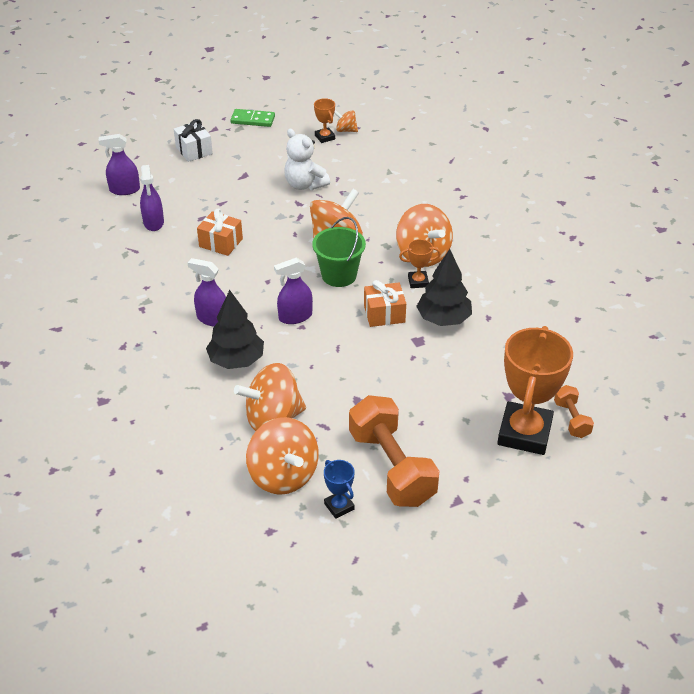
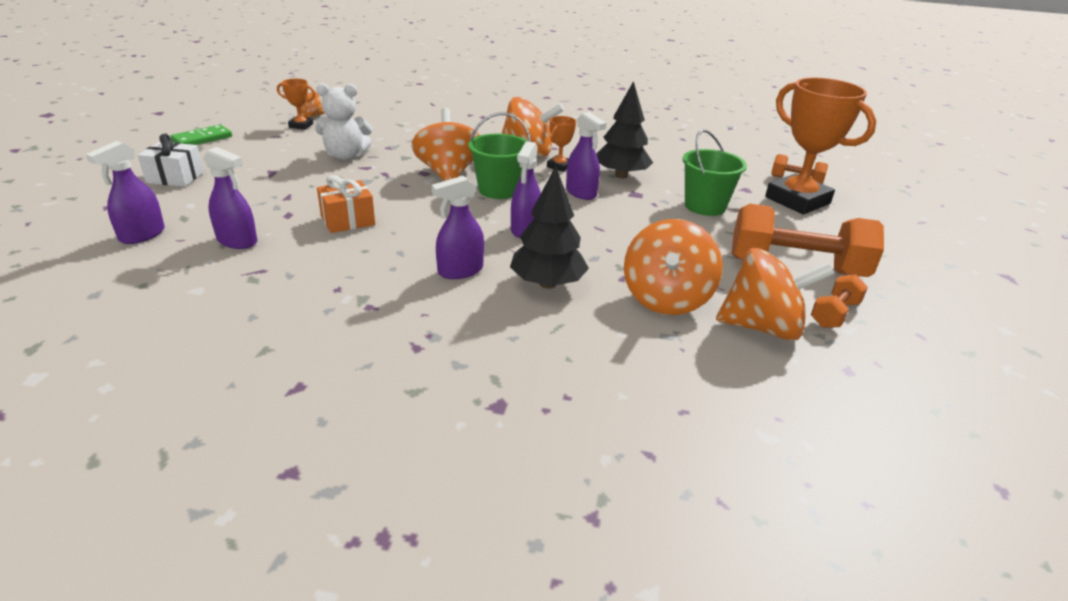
camera: 55 degrees left, 10 degrees down
blue trophy [324,460,355,519] -> orange dumbbell [811,275,868,328]
orange gift [364,280,406,327] -> purple spray bottle [566,112,607,200]
none -> green bucket [682,129,747,216]

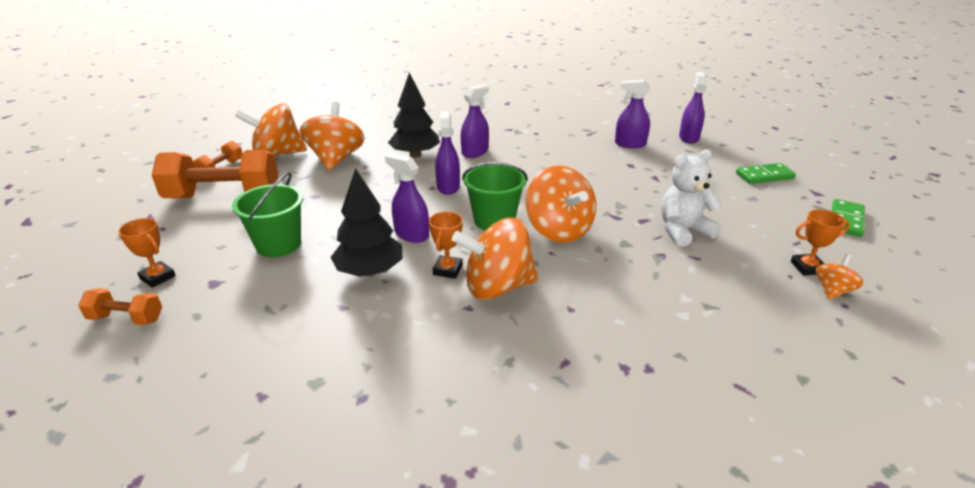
camera: 165 degrees right, 0 degrees up
white gift [138,134,204,187] -> green domino [736,163,796,184]
orange gift [317,175,375,233] -> none
orange trophy [765,78,876,214] -> orange trophy [118,218,176,288], size x0.45

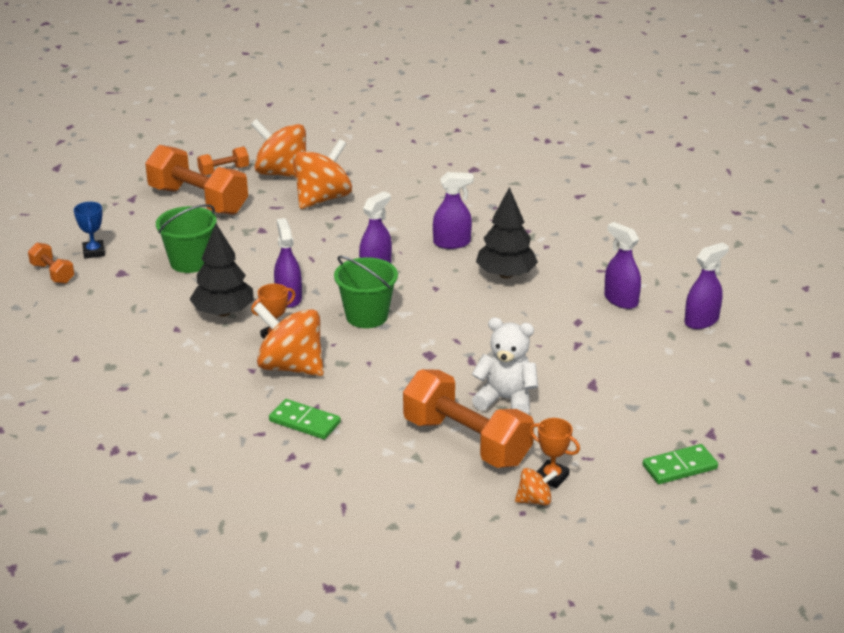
camera: 40 degrees right, 0 degrees up
orange trophy [118,218,176,288] -> blue trophy [74,202,105,259]
black tree [388,73,440,157] -> black tree moved to [476,187,538,279]
orange spinning top [526,165,596,243] -> none
green domino [736,163,796,184] -> green domino moved to [269,399,341,439]
none -> orange dumbbell [403,369,534,468]

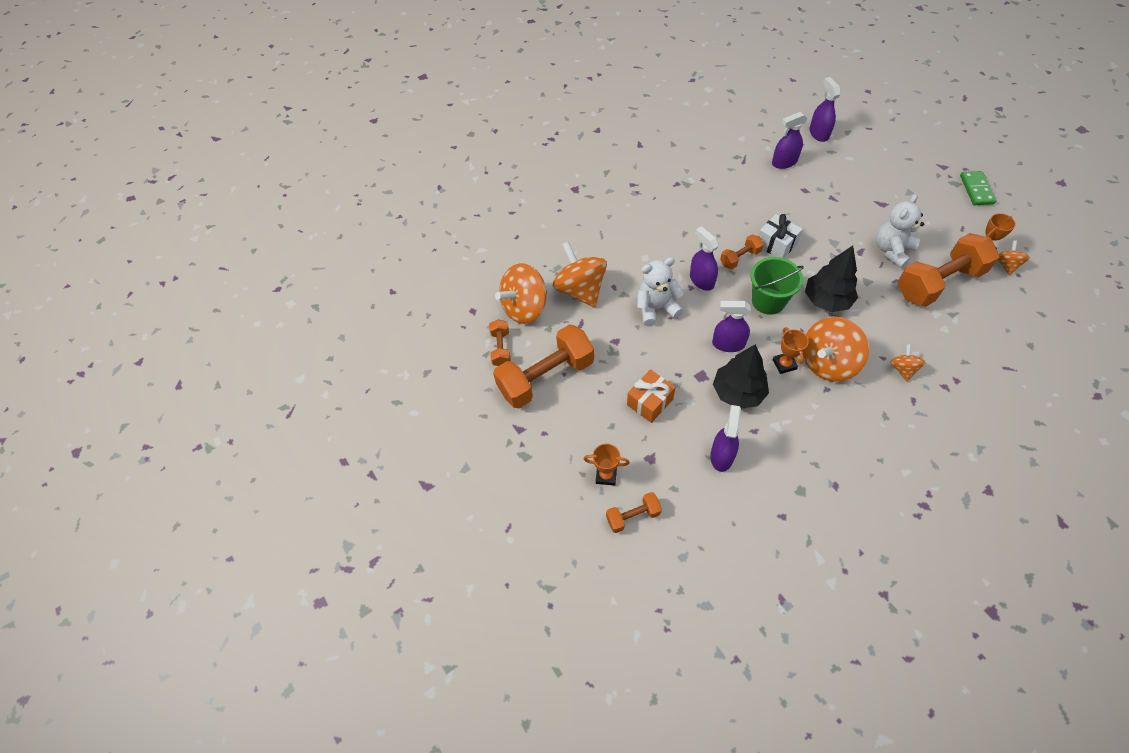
camera: 65 degrees left, 25 degrees up
blue trophy [74,202,105,259] -> orange trophy [584,443,630,486]
green bucket [156,204,217,273] -> orange gift [627,369,676,423]
green domino [269,399,341,439] -> orange spinning top [890,344,926,381]
purple spray bottle [433,172,474,249] -> purple spray bottle moved to [710,405,741,472]
black tree [476,187,538,279] -> black tree moved to [805,245,858,312]
none -> white teddy bear [637,257,684,327]
none -> orange dumbbell [720,234,764,269]
none -> white gift [758,214,803,258]

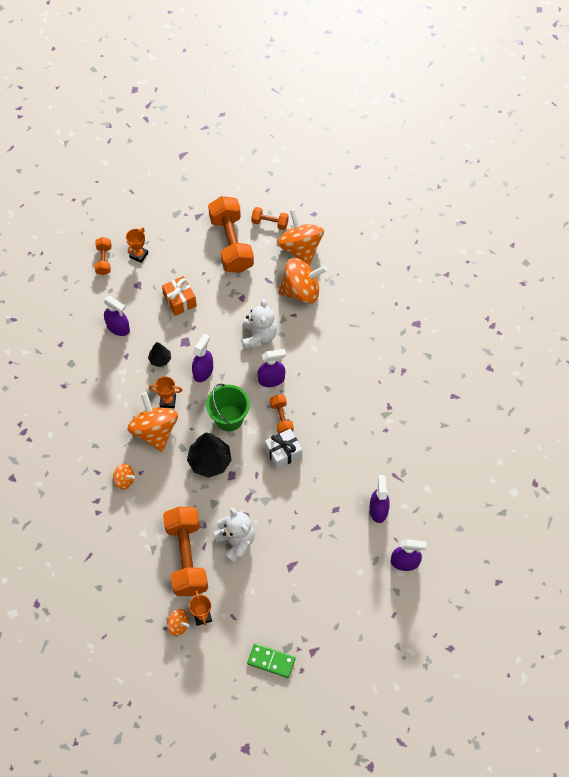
camera: 105 degrees right, 5 degrees up
black tree [713,344,769,409] -> black tree [148,342,171,367], size x0.55

